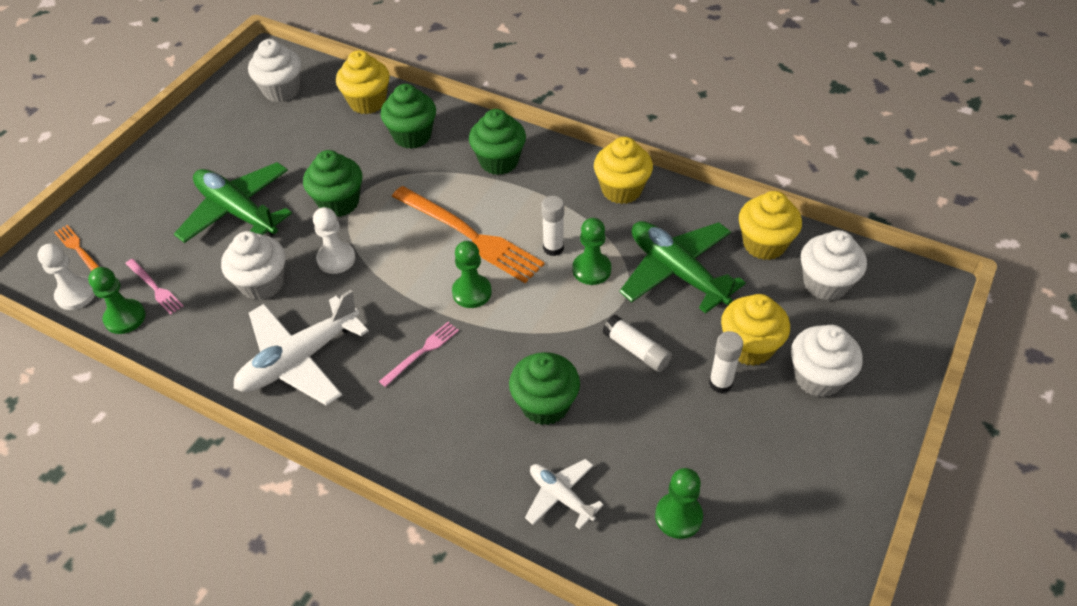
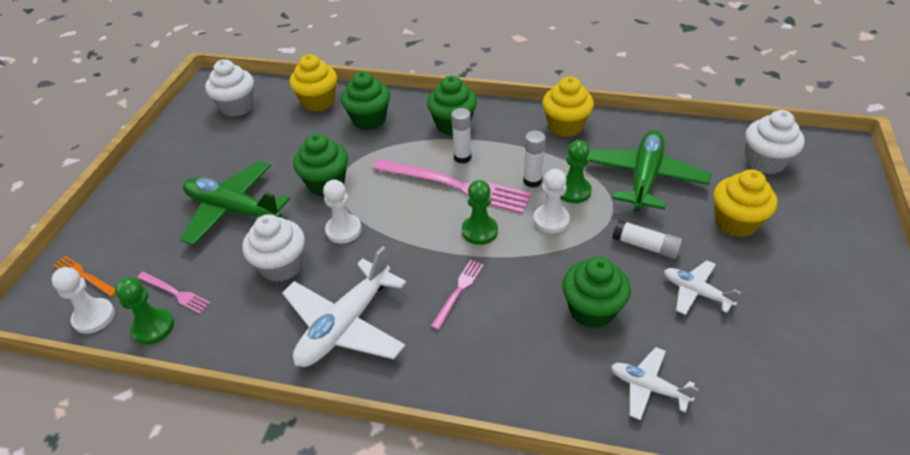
camera: 15 degrees left, 5 degrees down
orange fork [392,186,545,283] -> pink fork [373,159,532,214]
green plane [620,221,746,314] -> green plane turned 75 degrees clockwise [588,130,711,211]
green pawn [655,468,703,539] -> none
white glue stick [709,331,743,393] -> white glue stick moved to [451,108,472,164]
yellow cupcake [739,191,802,260] -> none
white cupcake [791,325,863,397] -> none
none -> white pawn [533,169,570,233]
none -> white plane [664,260,741,315]

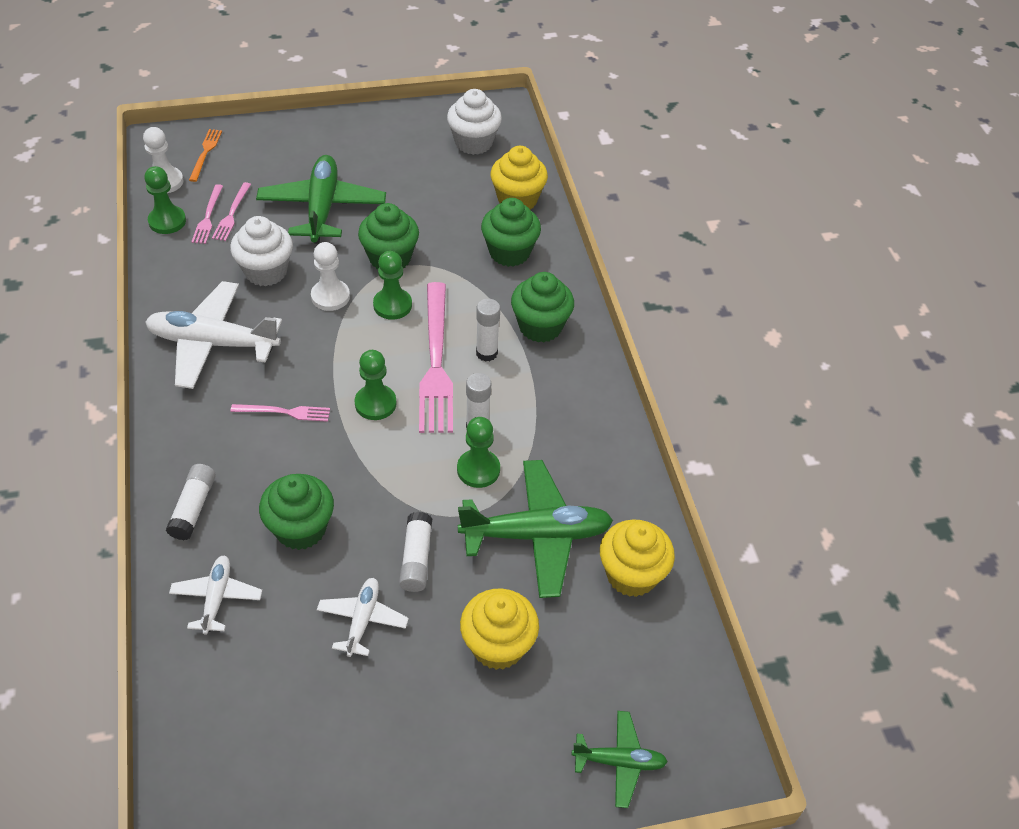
camera: 60 degrees right, 5 degrees up
white pawn [533,169,570,233] -> none
yellow cupcake [542,77,594,137] -> yellow cupcake moved to [600,520,675,597]
white cupcake [746,110,805,174] -> none
none -> white glue stick [166,464,216,540]
none -> pink fork [212,182,251,241]
none -> green pawn [373,251,412,320]
none -> green plane [572,711,668,808]

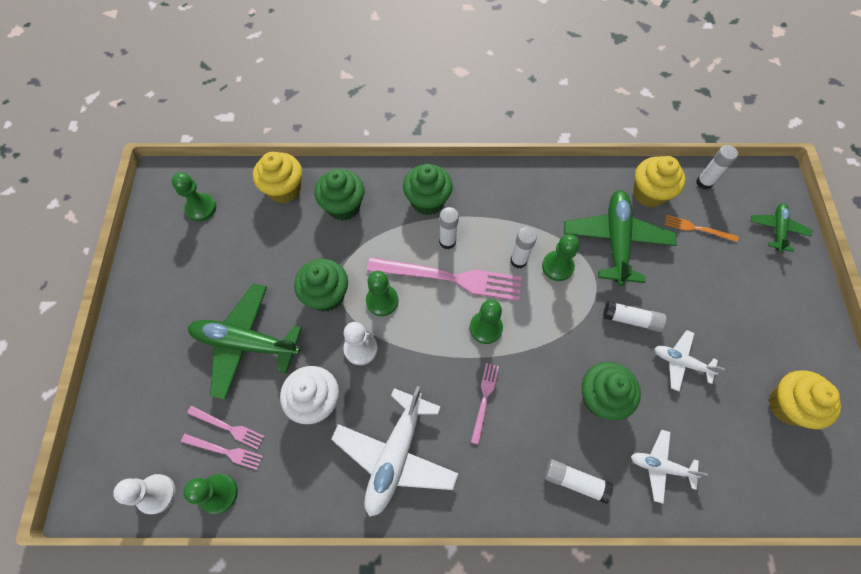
camera: 75 degrees left, 15 degrees up
orange fork [189,129,222,182] -> orange fork moved to [664,215,739,242]
white cupcake [447,89,502,155] -> green pawn [172,172,216,221]
yellow cupcake [460,589,539,670] -> yellow cupcake moved to [769,370,841,429]
none -> white glue stick [696,145,738,190]

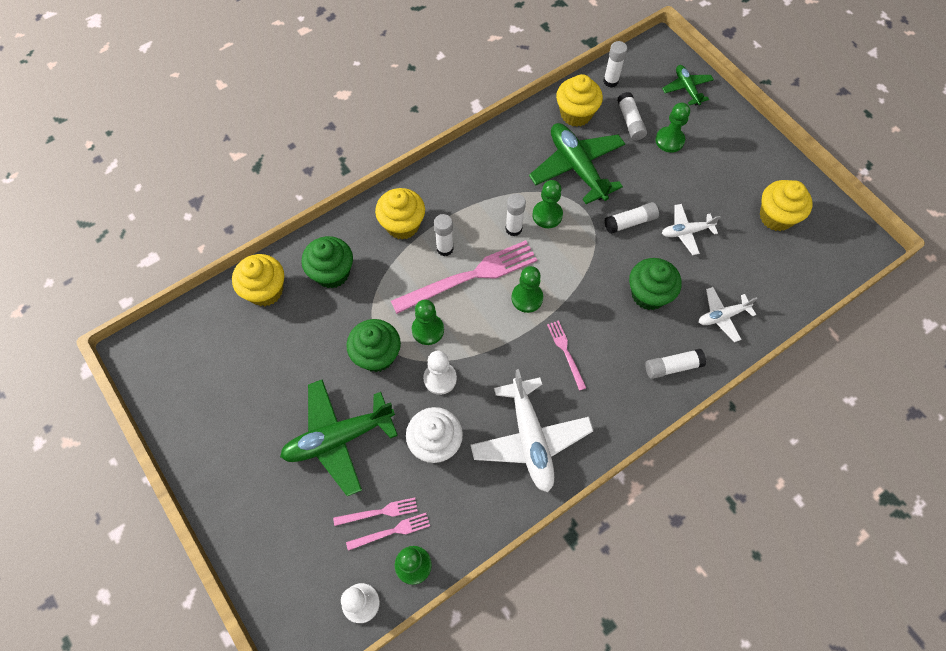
camera: 35 degrees left, 0 degrees up
green pawn [172,172,216,221] -> green pawn moved to [655,103,690,153]
green cupcake [403,164,452,215] -> yellow cupcake [375,188,425,240]
orange fork [664,215,739,242] -> white glue stick [617,92,647,140]

